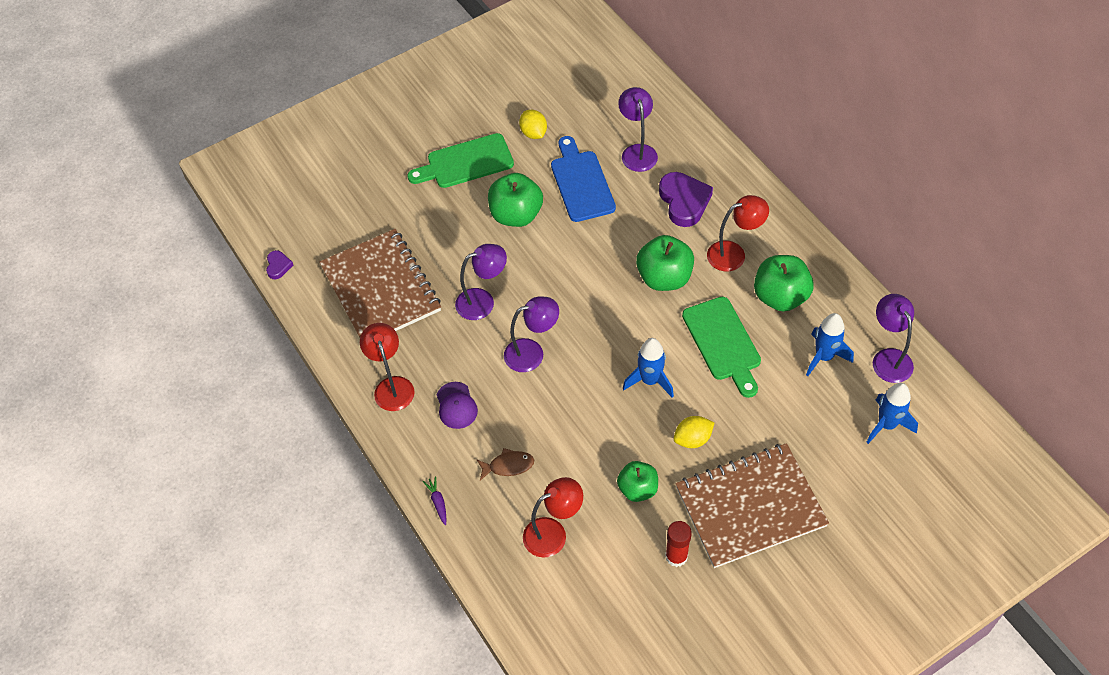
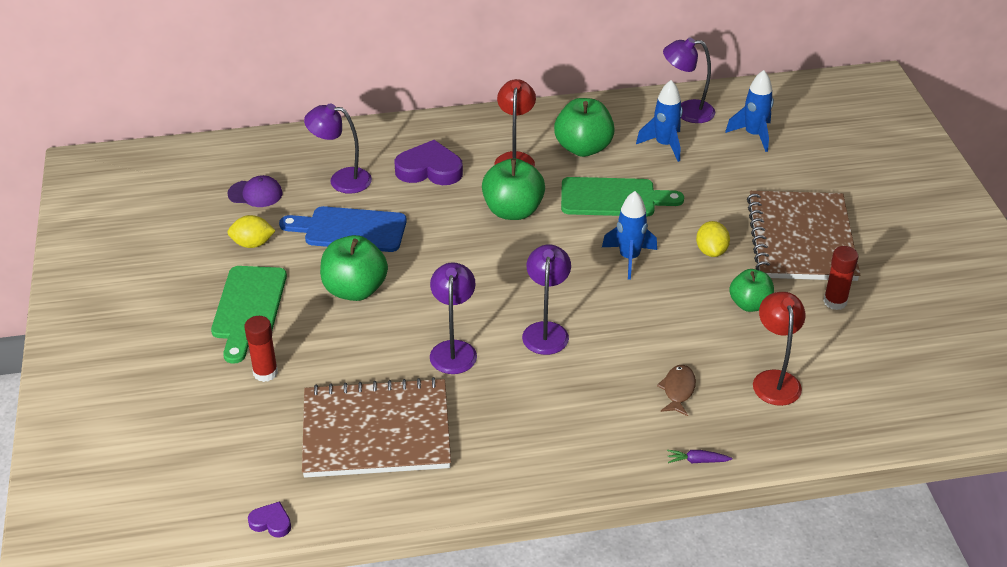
camera: 70 degrees left, 15 degrees down
red lamp [360,323,415,411] -> none
purple cap [437,382,478,429] -> purple cap moved to [227,175,283,207]
none -> red glue stick [244,316,278,382]

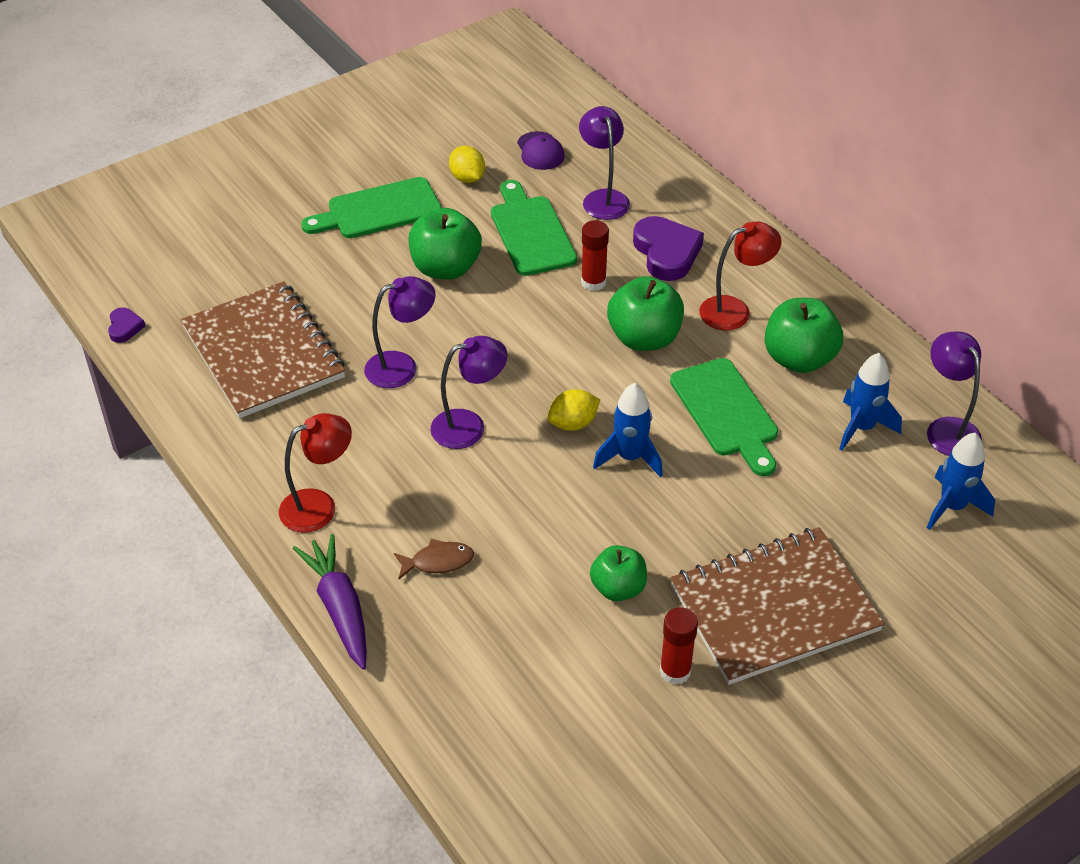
camera: 65 degrees right, 5 degrees up
red glue stick [244,316,278,382] -> red glue stick moved to [581,220,609,291]
blue cutting board [279,206,407,252] -> green cutting board [491,180,577,276]
purple carrot [667,450,733,464] -> purple carrot [293,534,367,669], size x2.23
yellow lemon [696,221,730,257] -> yellow lemon moved to [547,389,600,431]
red lamp [753,292,806,406] -> red lamp moved to [279,413,352,533]

